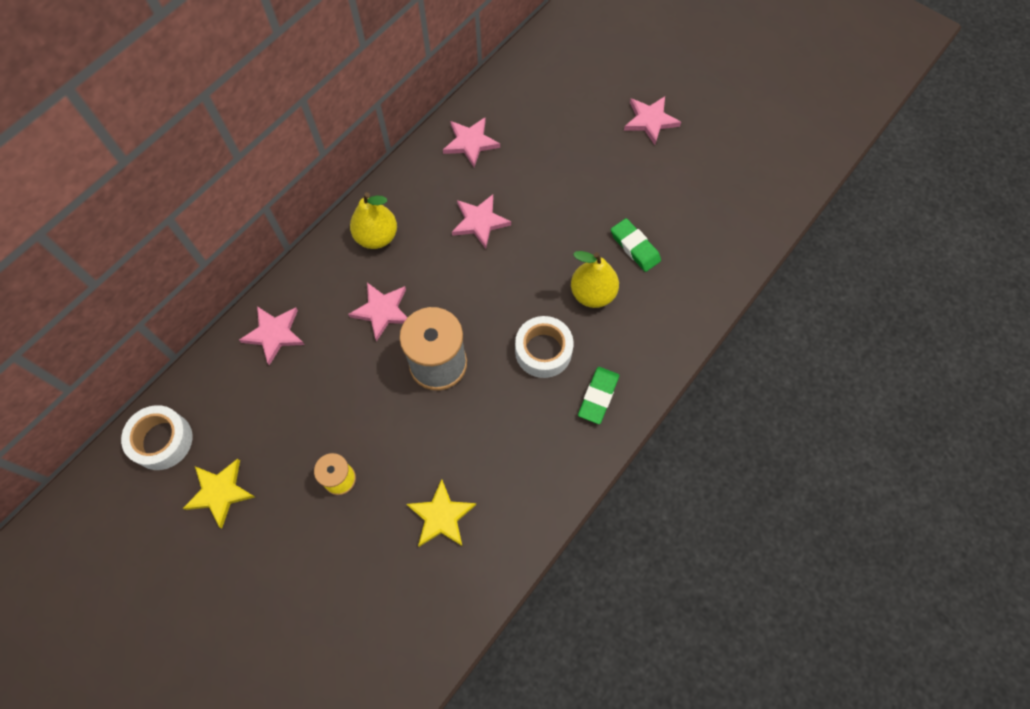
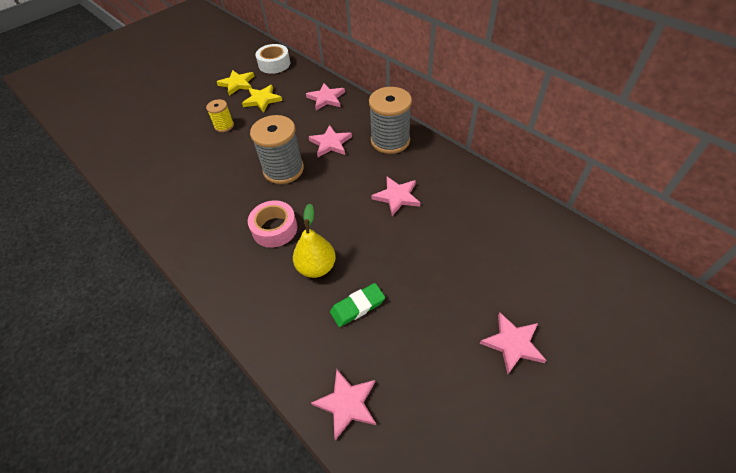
camera: 100 degrees right, 15 degrees down
yellow pear [350,192,397,249] -> grey spool [369,87,412,154]
yellow star [407,479,476,547] -> yellow star moved to [242,85,282,112]
pink star [443,118,500,167] -> pink star moved to [311,369,376,440]
white tape [515,316,574,378] -> pink tape [248,200,297,248]
green eraser [578,367,619,424] -> none

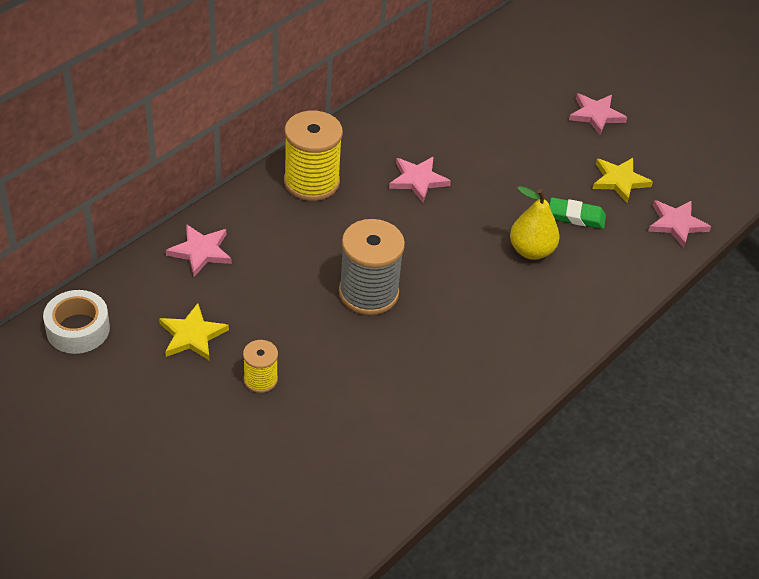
camera: 100 degrees left, 5 degrees down
yellow star [217,70,254,96] -> yellow star moved to [592,158,653,203]
pink tape [248,200,297,248] -> none
pink star [309,125,352,157] -> none
green eraser [330,283,385,327] -> green eraser turned 45 degrees counterclockwise [549,197,606,229]
grey spool [369,87,412,154] -> yellow spool [284,111,343,201]

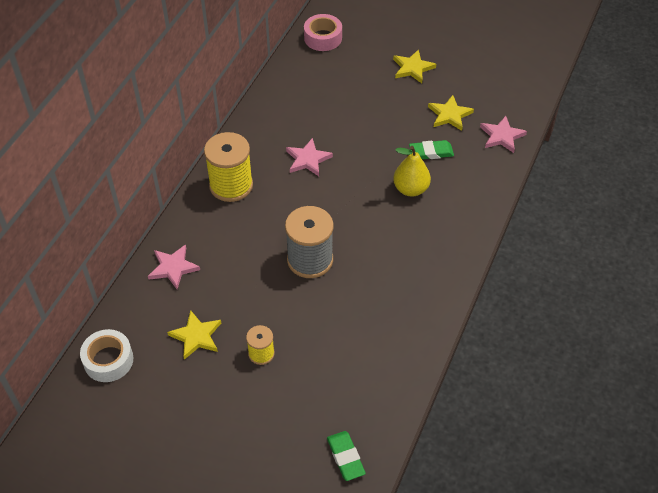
camera: 15 degrees left, 5 degrees up
pink star [569,93,628,135] -> yellow star [393,49,436,83]
none -> pink tape [304,14,342,51]
none -> green eraser [327,431,366,481]

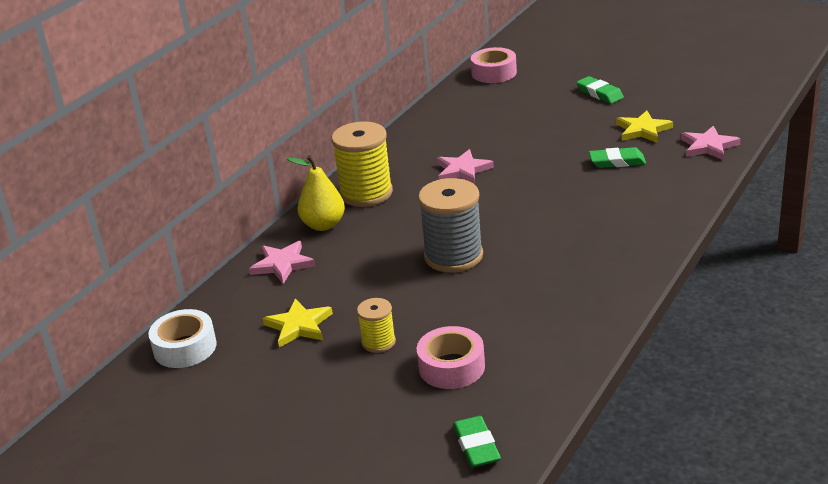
camera: 10 degrees right, 20 degrees down
yellow star [393,49,436,83] -> green eraser [576,76,624,104]
yellow pear [393,146,431,197] -> yellow pear moved to [287,155,345,231]
none -> pink tape [417,326,485,389]

